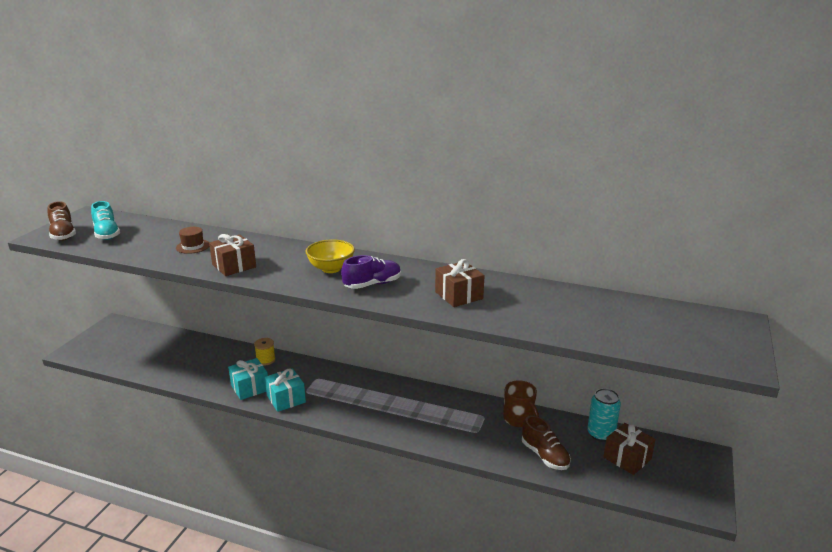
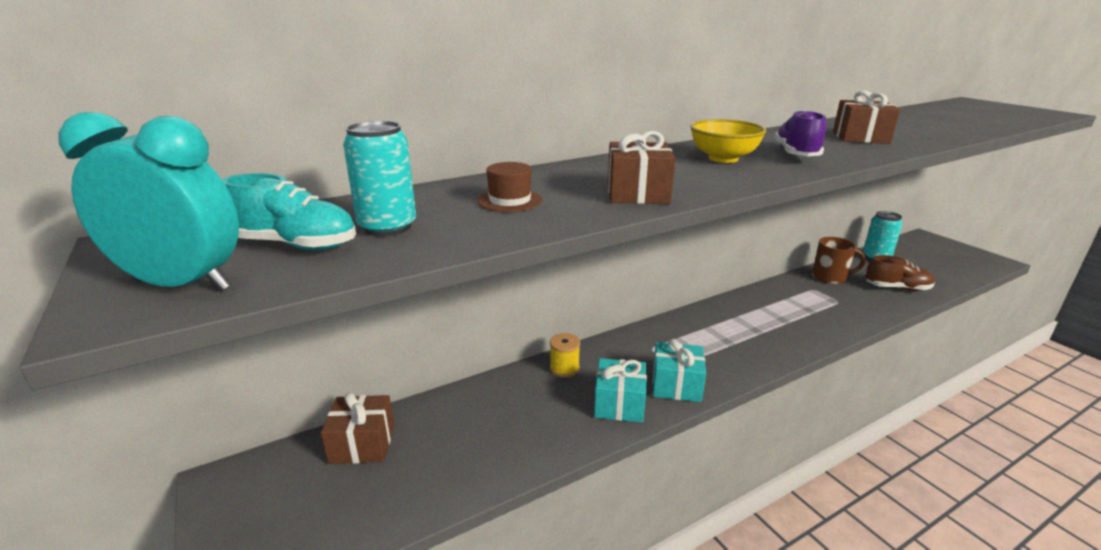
camera: 50 degrees left, 0 degrees up
brown shoe [48,201,76,241] -> turquoise clock [58,112,239,291]
brown gift [603,423,656,475] -> brown gift moved to [321,392,394,464]
none -> turquoise can [343,121,416,236]

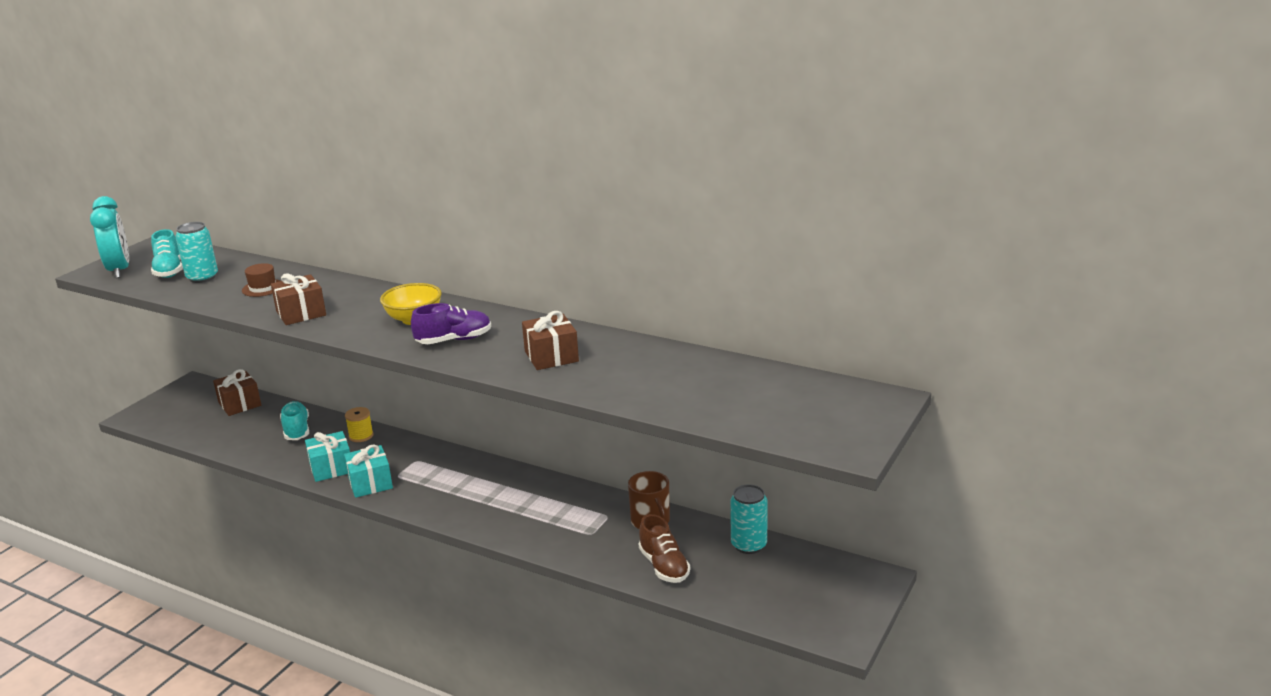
camera: 60 degrees right, 0 degrees up
none -> turquoise shoe [280,401,309,440]

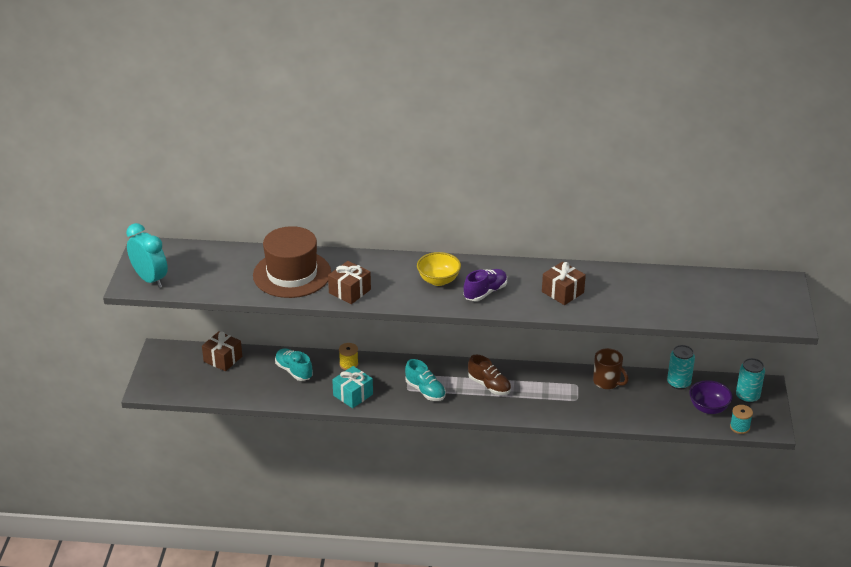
camera: 25 degrees left, 10 degrees up
turquoise shoe [151,229,183,278] -> turquoise shoe moved to [405,359,446,401]
turquoise can [176,222,218,283] -> turquoise can moved to [736,358,765,403]
brown hat [242,263,280,297] -> brown hat [253,226,331,298], size x2.45
turquoise gift [344,445,393,498] -> none
brown shoe [639,514,690,583] -> brown shoe moved to [468,355,511,395]
none -> purple bowl [689,380,733,414]
none -> turquoise spool [730,405,753,434]

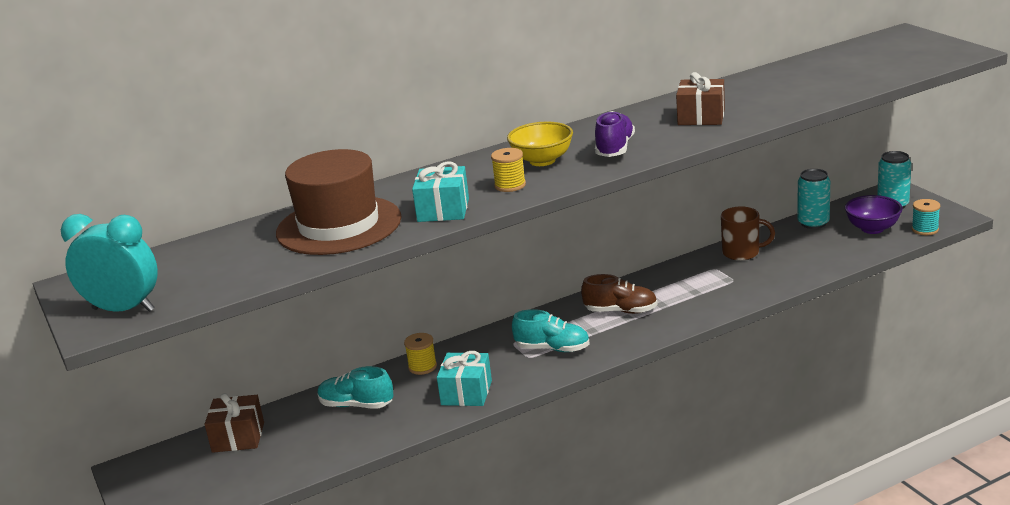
camera: 30 degrees left, 10 degrees down
brown gift [328,261,371,304] -> turquoise gift [412,161,469,222]
none -> yellow spool [491,148,526,192]

